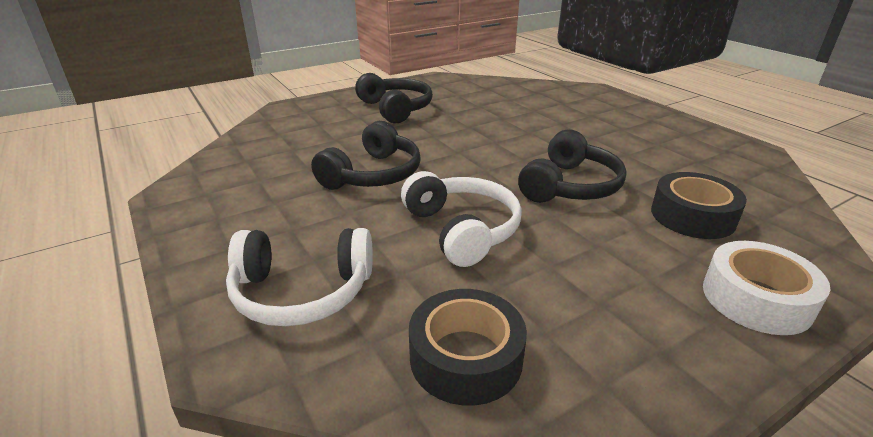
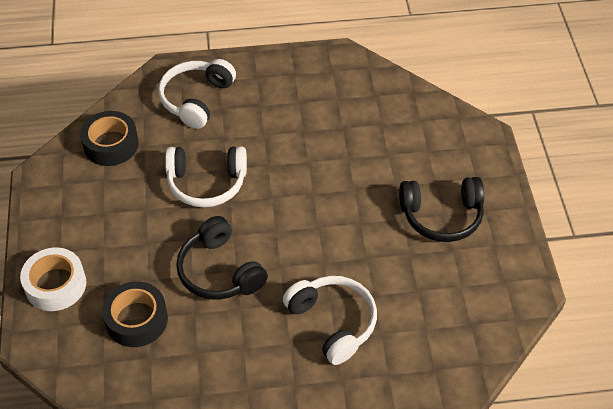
camera: 115 degrees right, 20 degrees up
black headphones [311,121,421,190] -> none
none -> white headphones [283,276,377,365]

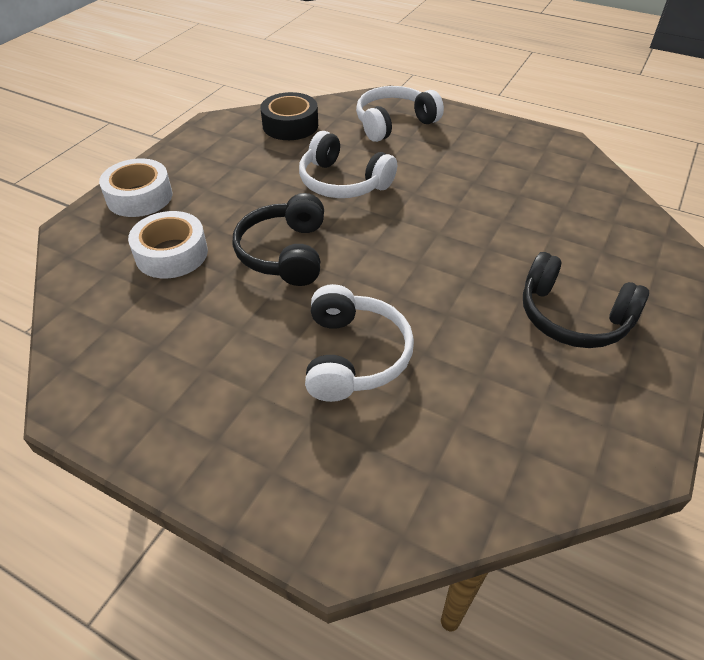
camera: 35 degrees right, 5 degrees down
black tape [102,281,168,347] -> white tape [128,211,208,279]

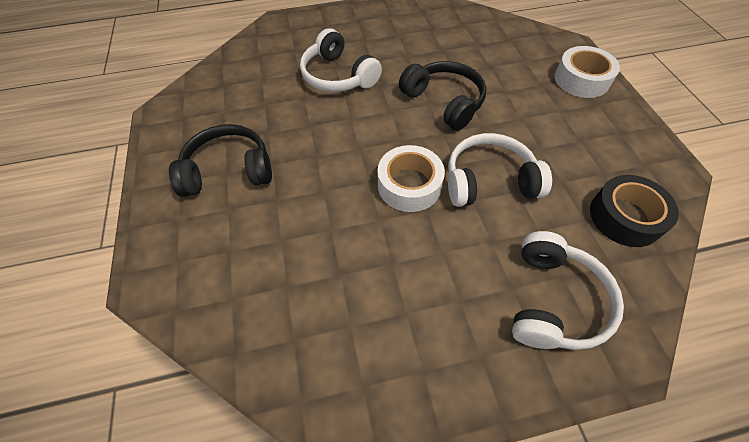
camera: 140 degrees right, 10 degrees up
white tape [128,211,208,279] -> white tape moved to [378,145,445,212]

